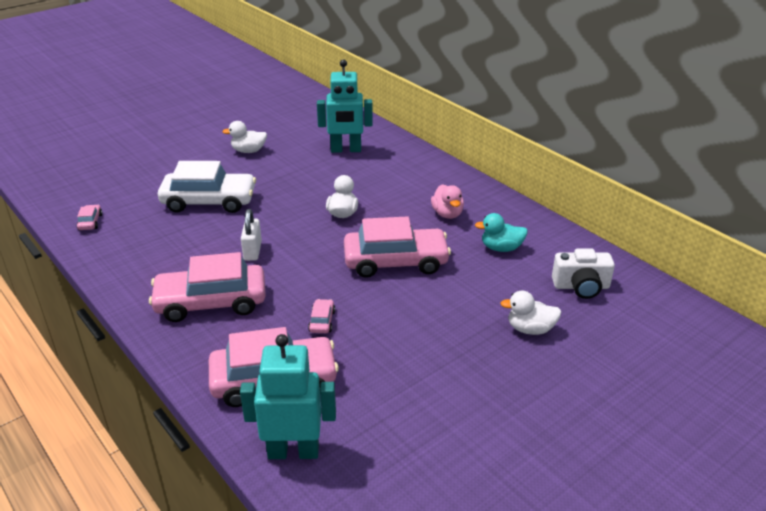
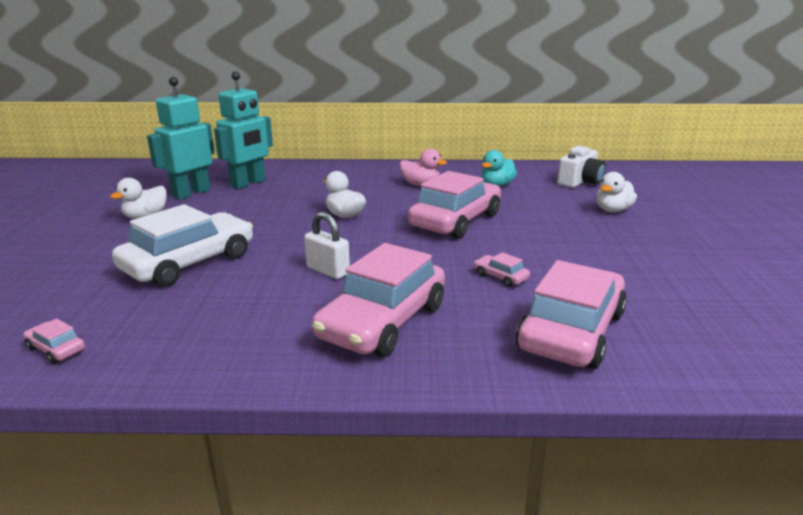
camera: 50 degrees left, 10 degrees down
turquoise robot [240,334,336,459] -> turquoise robot moved to [147,77,215,200]

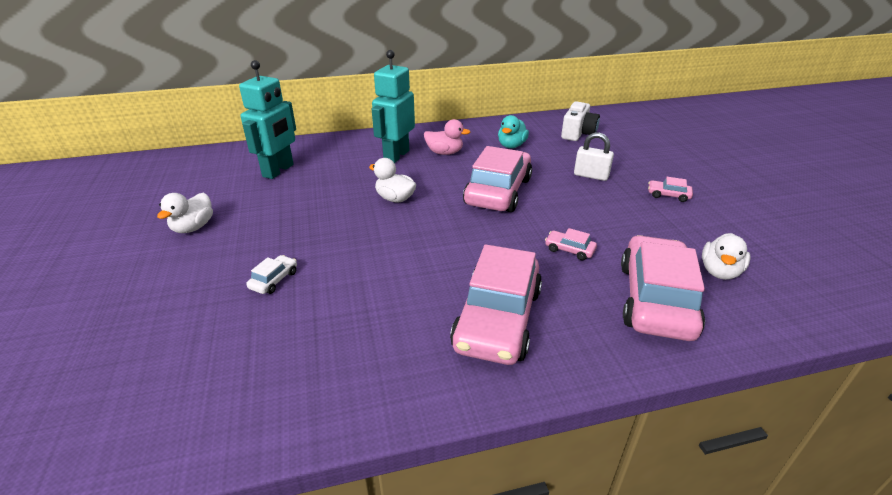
camera: 15 degrees left, 10 degrees up
pink car [23,318,85,364] -> pink car moved to [648,177,693,202]
white car [112,204,253,287] -> white car [246,255,297,294], size x0.40
turquoise robot [147,77,215,200] -> turquoise robot moved to [372,50,415,163]
white padlock [304,212,350,279] -> white padlock moved to [574,132,614,181]
white duck [597,172,637,212] -> white duck moved to [702,233,750,280]

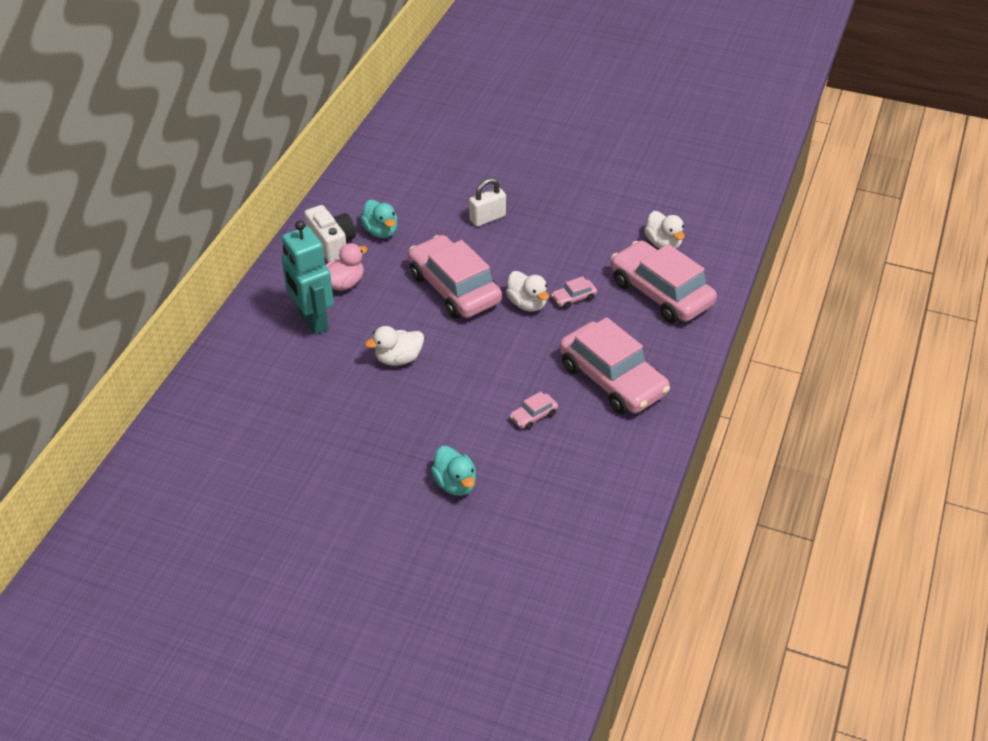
camera: 55 degrees left, 10 degrees up
white duck [157,193,213,233] -> white duck moved to [506,271,549,312]
turquoise robot [239,60,296,179] -> none
white car [246,255,297,294] -> turquoise duck [431,446,476,496]
white camera [561,101,600,141] -> white camera moved to [304,205,356,262]
pink car [648,177,693,202] -> pink car moved to [510,392,558,430]

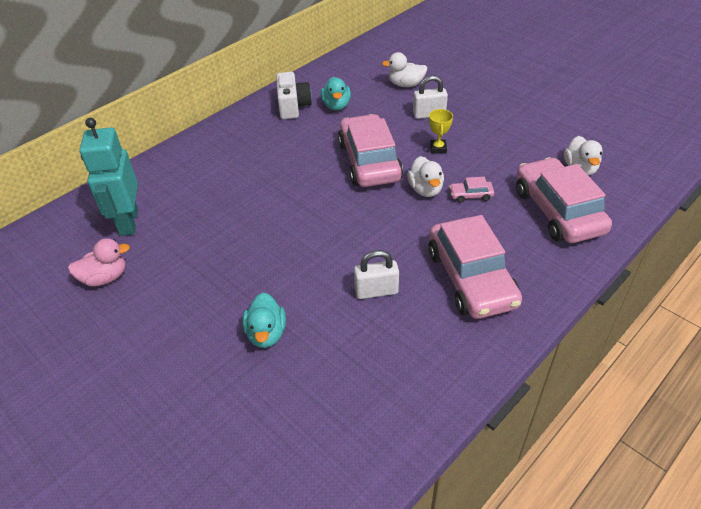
camera: 25 degrees right, 0 degrees up
turquoise robot [281,220,334,334] -> turquoise robot moved to [79,118,138,236]
pink duck [325,243,368,291] -> pink duck moved to [68,238,130,286]
white duck [365,326,424,366] -> white duck moved to [382,52,427,87]
pink car [510,392,558,430] -> white padlock [354,250,399,299]
none -> yellow trophy [429,109,453,153]

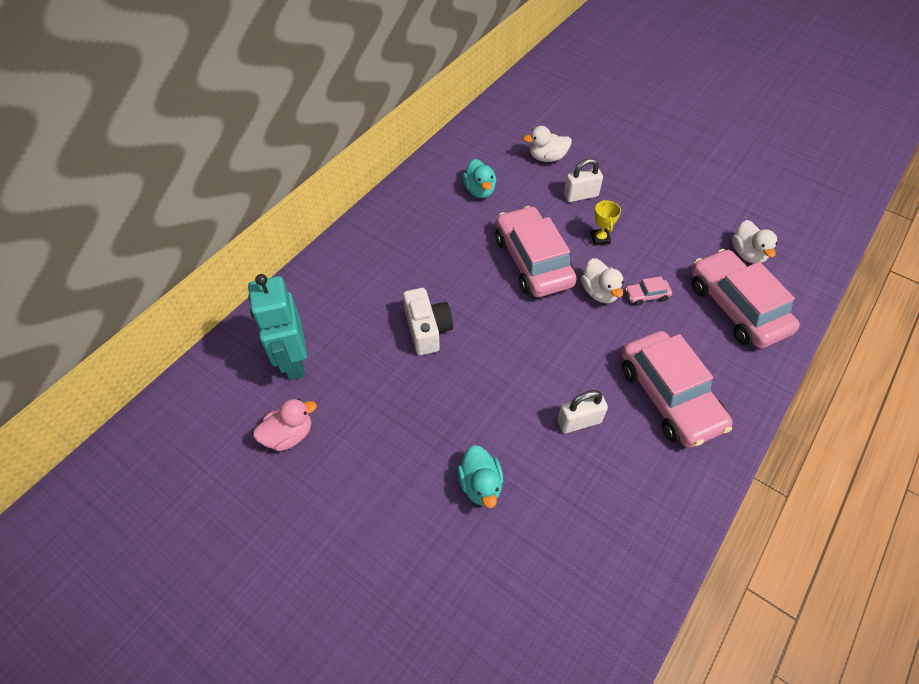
camera: 10 degrees left, 10 degrees up
white camera [276,72,312,119] -> white camera moved to [403,288,453,355]

